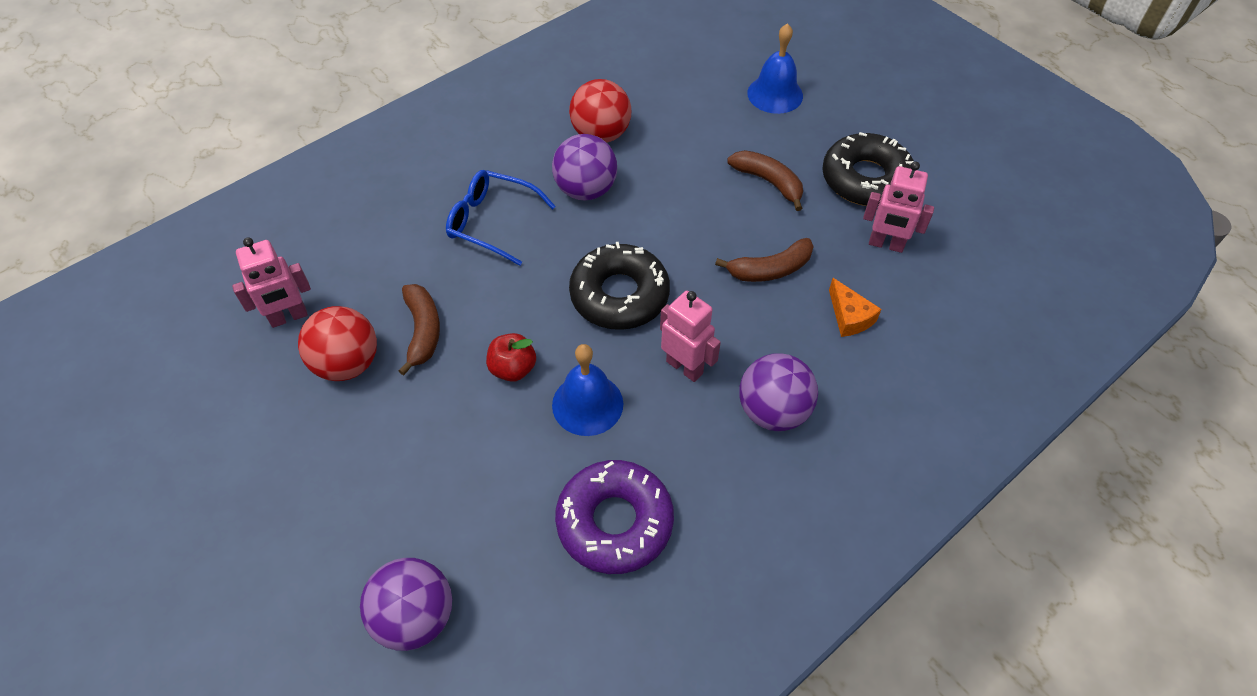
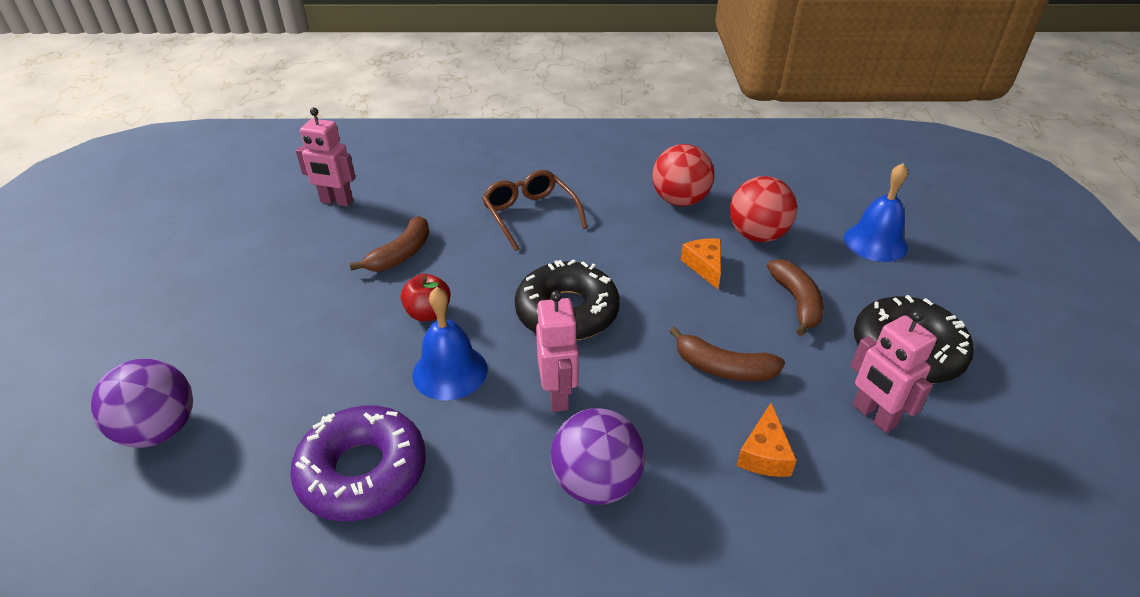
camera: 40 degrees right, 15 degrees down
red ball [298,306,377,381] -> red ball moved to [730,176,797,242]
blue glasses [446,170,556,266] -> brown glasses [482,170,588,251]
purple ball [552,134,617,200] -> none
none -> orange cheese [681,238,721,289]

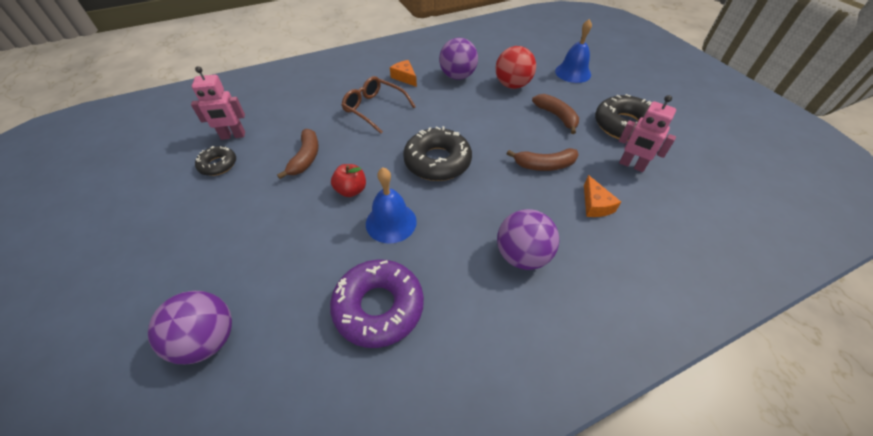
camera: 25 degrees left, 10 degrees up
pink robot [536,290,579,412] -> none
red ball [652,144,715,206] -> purple ball [439,38,478,80]
orange cheese [681,238,721,289] -> orange cheese moved to [390,60,417,87]
none -> black donut [195,146,236,176]

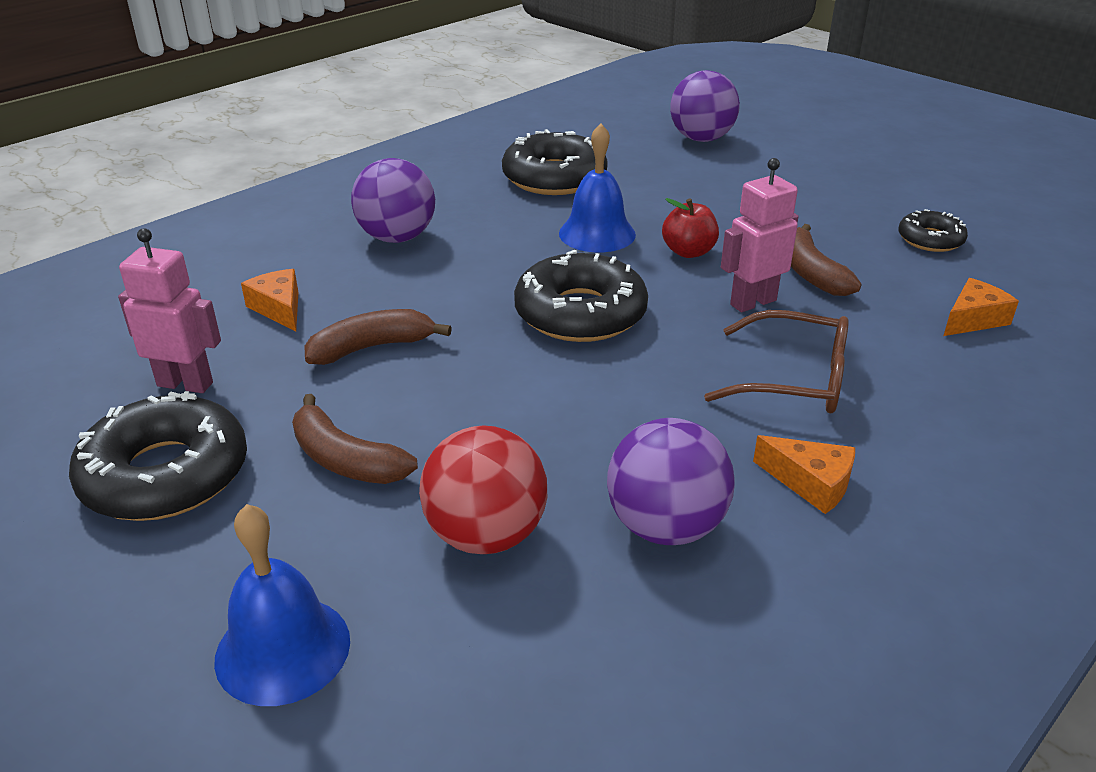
camera: 160 degrees right, 15 degrees down
pink robot [191,66,245,140] -> pink robot moved to [721,158,799,312]
purple donut [330,259,424,348] -> black donut [502,129,608,195]
none -> orange cheese [943,278,1019,336]

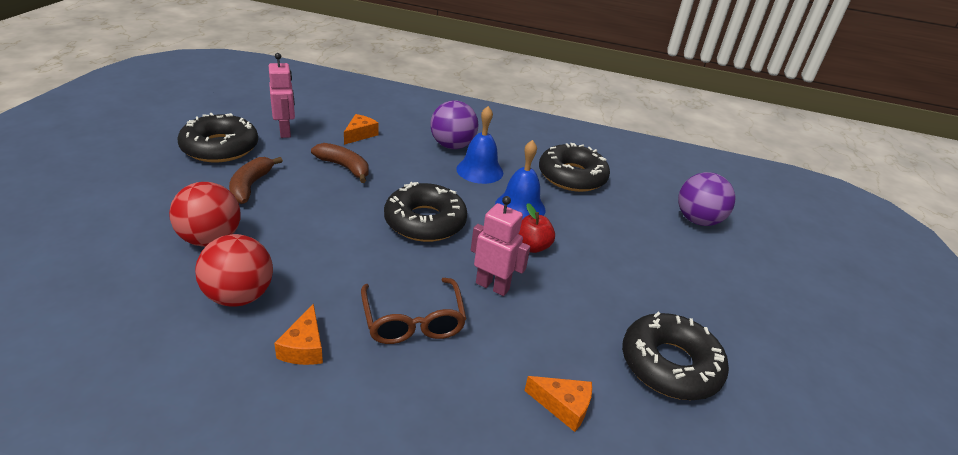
camera: 55 degrees right, 0 degrees up
blue bell [214,504,350,706] -> blue bell moved to [456,106,503,184]
purple ball [607,418,735,545] -> red ball [195,234,273,307]
brown banana [791,224,861,296] -> none
black donut [898,209,968,252] -> black donut [622,312,729,400], size x1.80

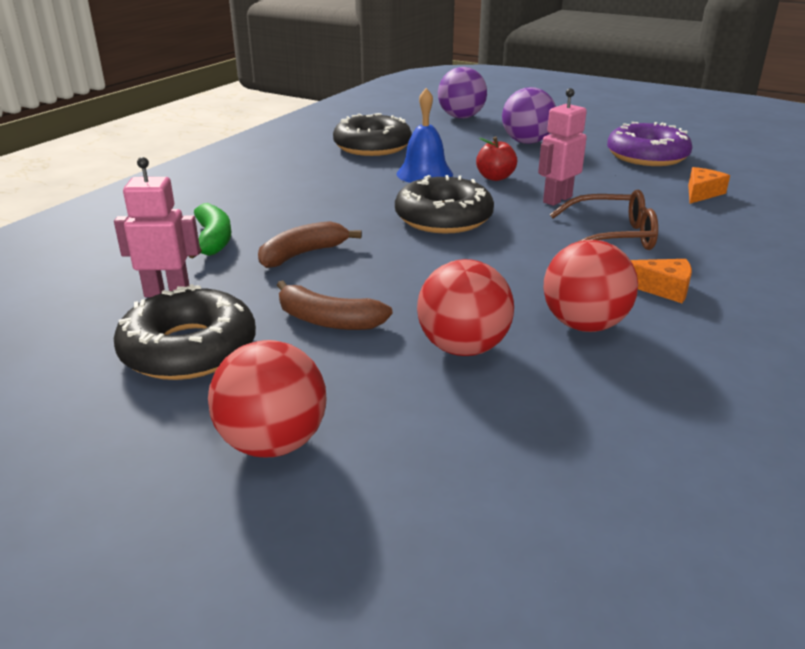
camera: 70 degrees left, 5 degrees down
orange cheese [344,114,379,145] -> green banana [189,203,231,258]
purple ball [430,100,479,149] -> purple ball moved to [502,87,556,144]
blue bell [456,106,503,184] -> none
black donut [622,312,729,400] -> purple donut [607,122,692,166]
none -> red ball [208,340,326,457]

